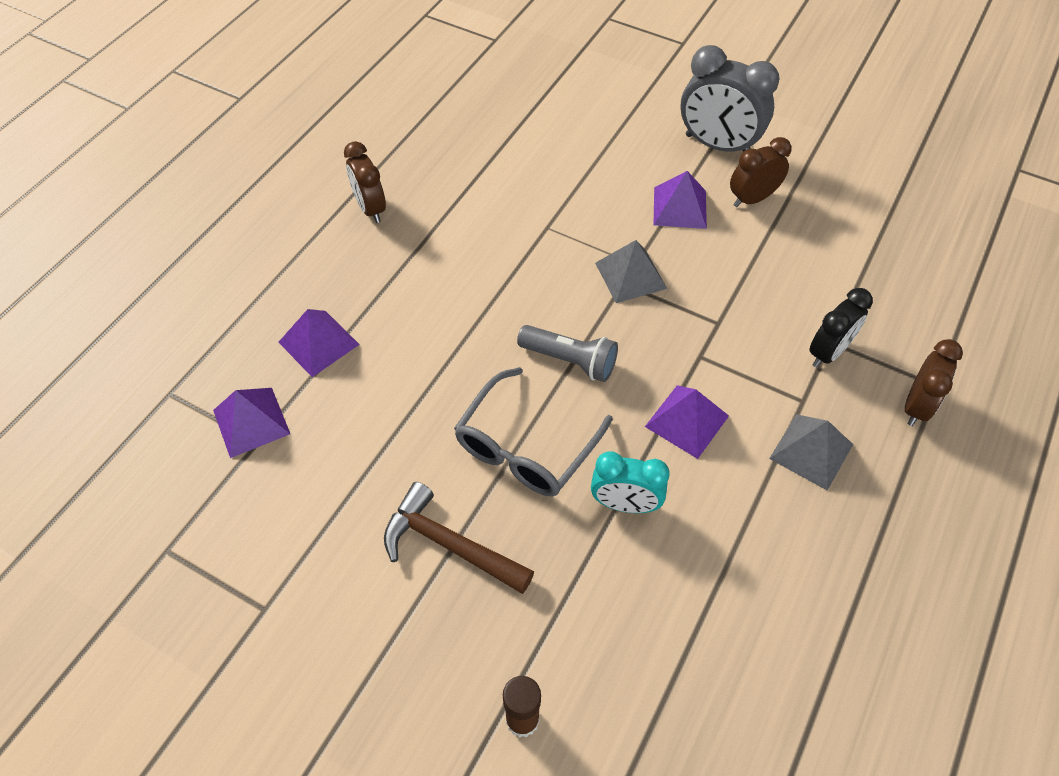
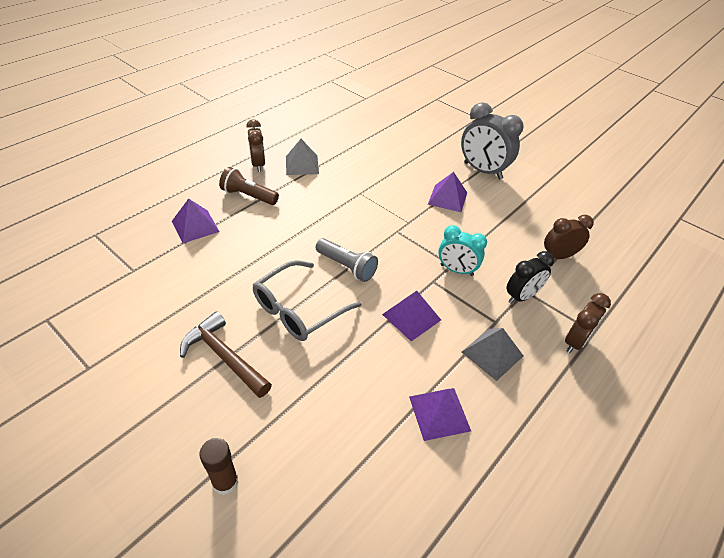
camera: 10 degrees right, 10 degrees down
purple pyramid [213,388,290,458] -> purple pyramid moved to [409,388,471,441]
turquoise clock [591,451,670,513] -> turquoise clock moved to [438,225,487,276]
grey pyramid [595,240,667,303] -> grey pyramid moved to [286,139,319,175]
brown clock [730,137,792,207] -> brown clock moved to [544,215,594,259]
none -> brown flashlight [219,167,279,205]

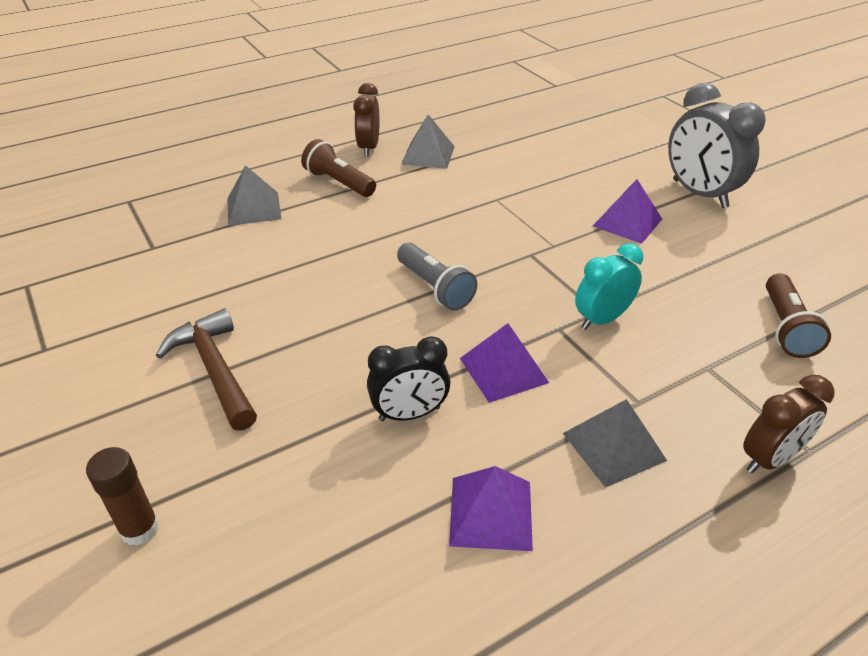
camera: 20 degrees right, 5 degrees down
purple pyramid [172,199,220,243] -> grey pyramid [227,165,281,226]
grey glasses [253,260,362,341] -> none
turquoise clock [438,225,487,276] -> turquoise clock turned 105 degrees clockwise [575,243,643,330]
black clock [506,251,554,304] -> black clock moved to [367,336,450,421]
brown clock [544,215,594,259] -> brown flashlight [766,273,831,358]

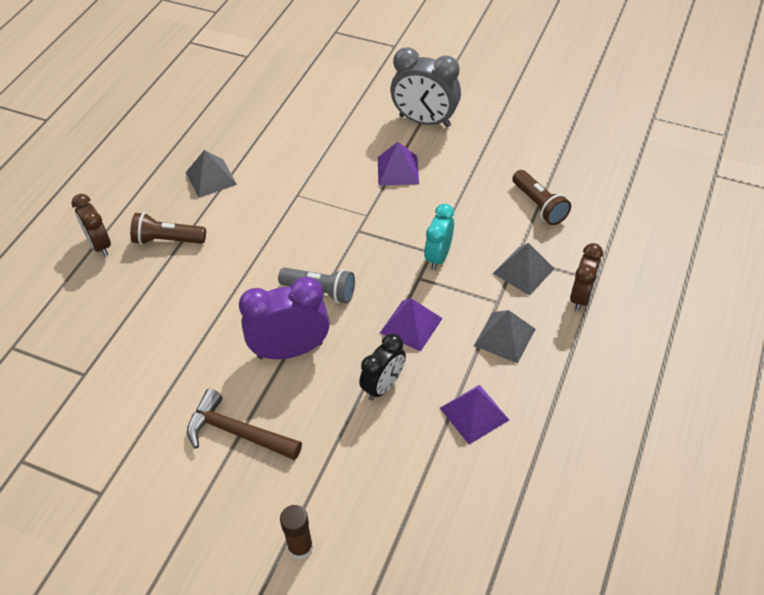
camera: 35 degrees left, 10 degrees up
grey pyramid [227,165,281,226] -> grey pyramid moved to [493,243,555,296]
brown clock [353,83,380,157] -> brown clock moved to [71,194,111,256]
none -> purple clock [239,277,330,359]

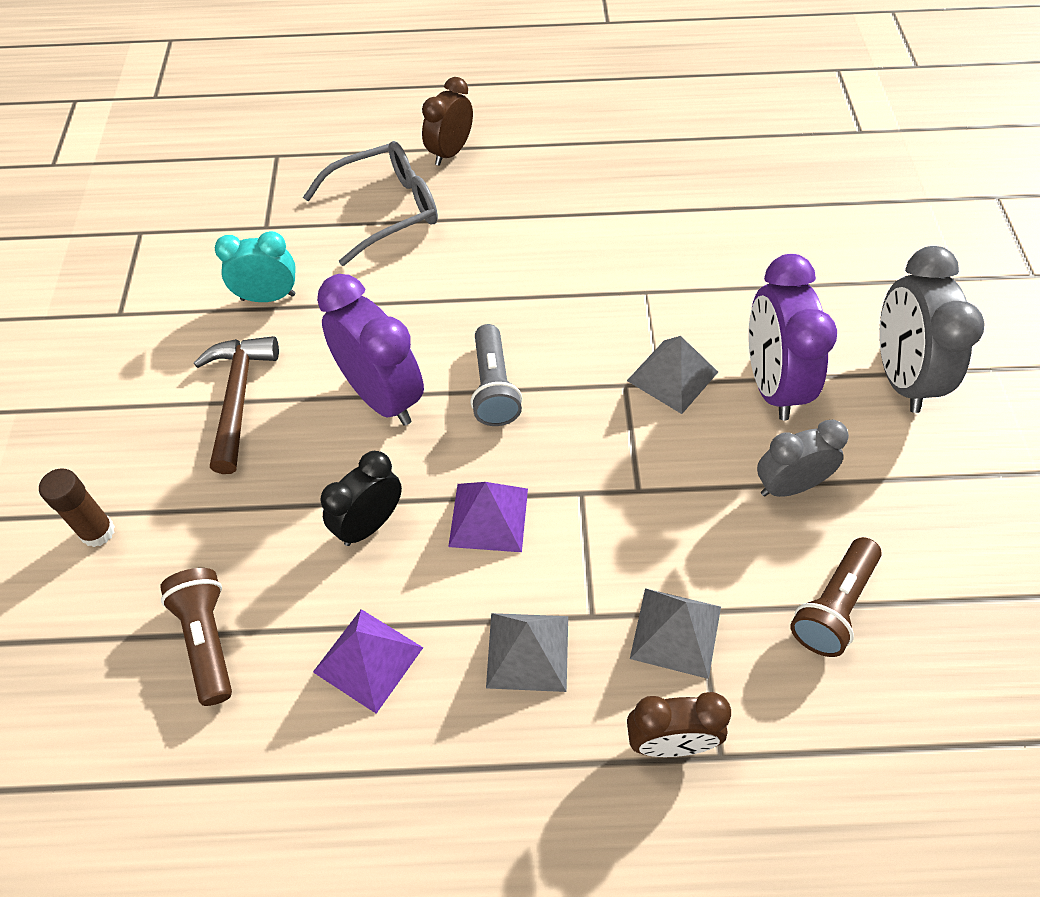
camera: 65 degrees right, 5 degrees up
brown flashlight [130,212,206,245] -> brown flashlight moved to [160,568,232,706]
grey pyramid [186,150,237,198] -> grey pyramid moved to [627,336,718,414]
black clock [359,334,406,401] -> black clock turned 120 degrees clockwise [320,451,402,546]
purple pyramid [378,142,419,186] -> purple clock [749,254,837,420]
turquoise clock [424,204,454,270] -> turquoise clock moved to [215,231,296,302]
none -> grey glasses [303,141,438,266]
none -> grey clock [757,419,849,497]

